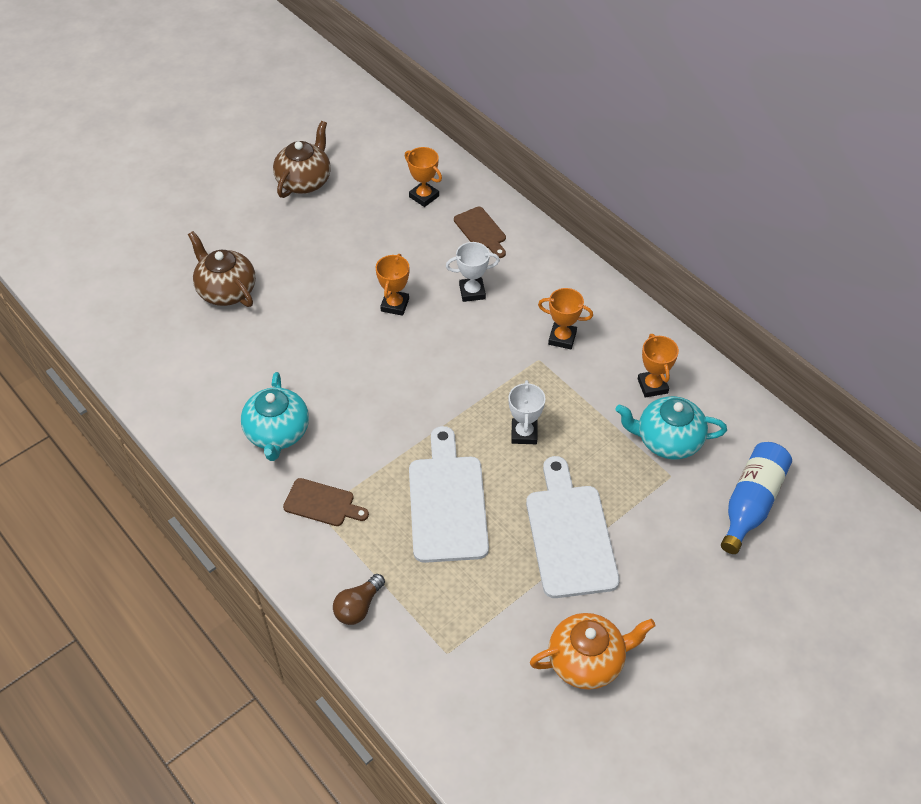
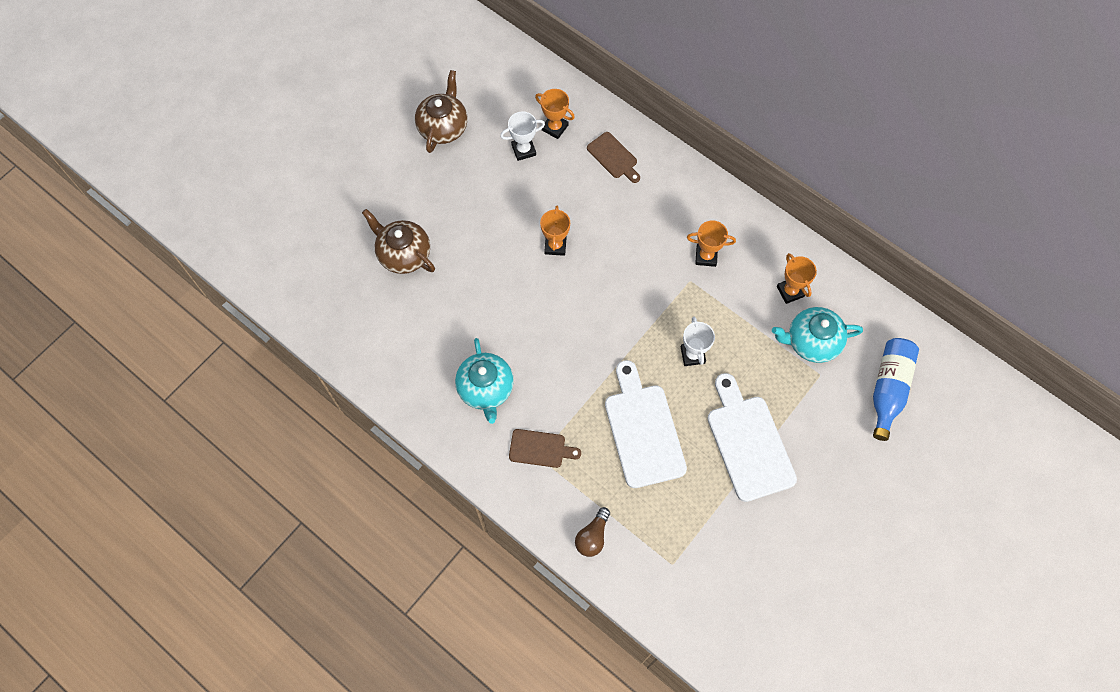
camera: 10 degrees left, 15 degrees up
white trophy [446,242,500,302] -> white trophy moved to [500,112,545,161]
orange teapot [530,613,655,690] -> none

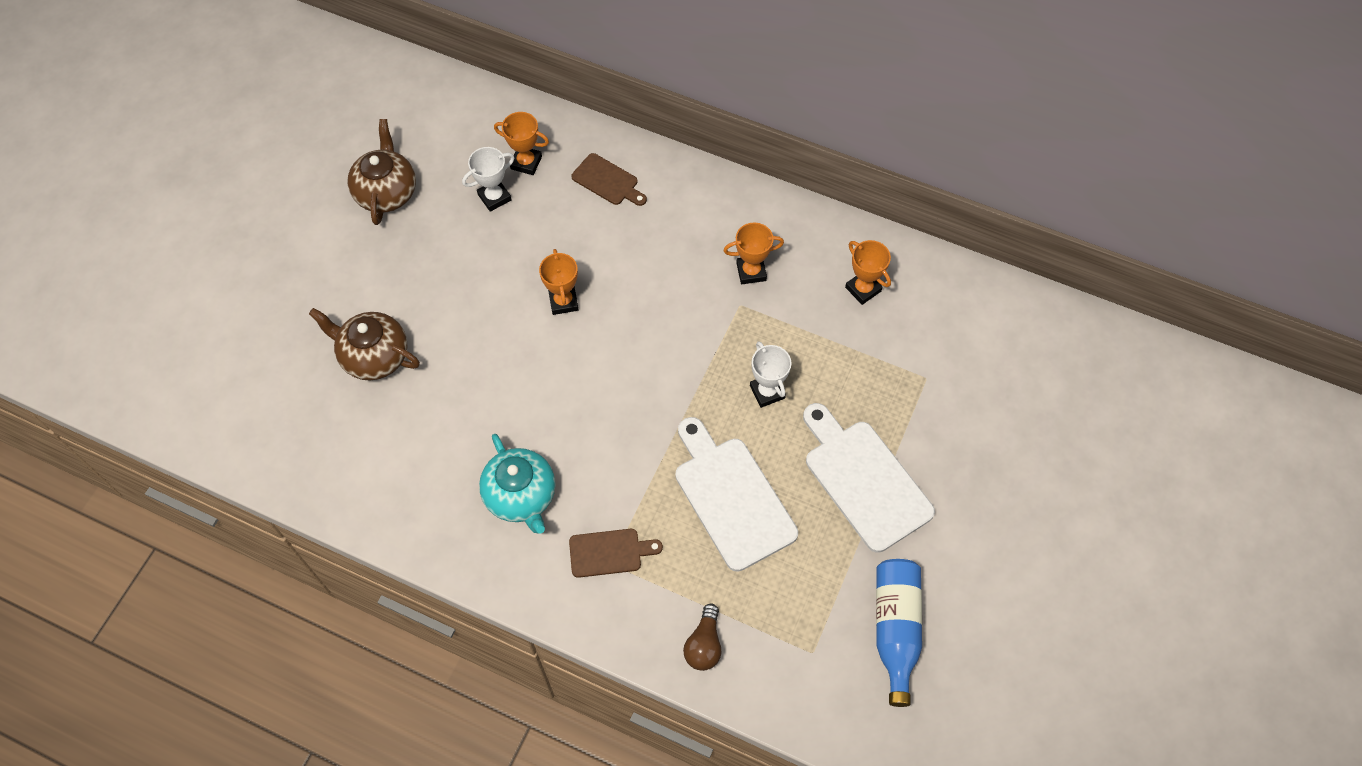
camera: 15 degrees left, 5 degrees down
turquoise teapot [772,307,863,363] -> none
blue bottle [873,338,919,441] -> blue bottle moved to [876,559,922,707]

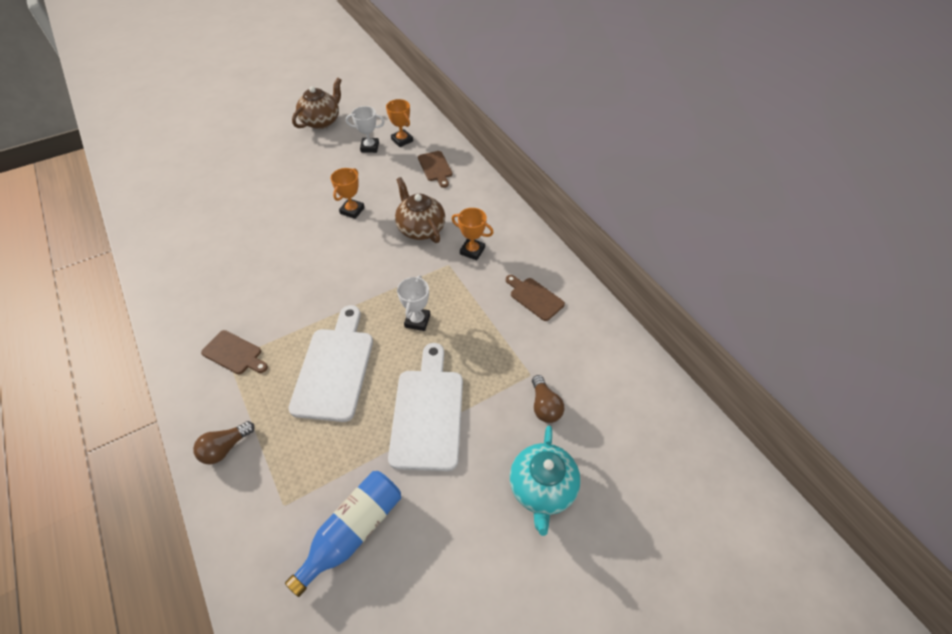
camera: 35 degrees right, 10 degrees down
brown teapot [309,308,420,380] -> brown teapot moved to [395,177,445,243]
turquoise teapot [479,434,556,534] -> turquoise teapot moved to [510,425,581,536]
orange trophy [845,240,891,305] -> brown cutting board [506,275,565,321]
none -> brown light bulb [532,375,564,423]

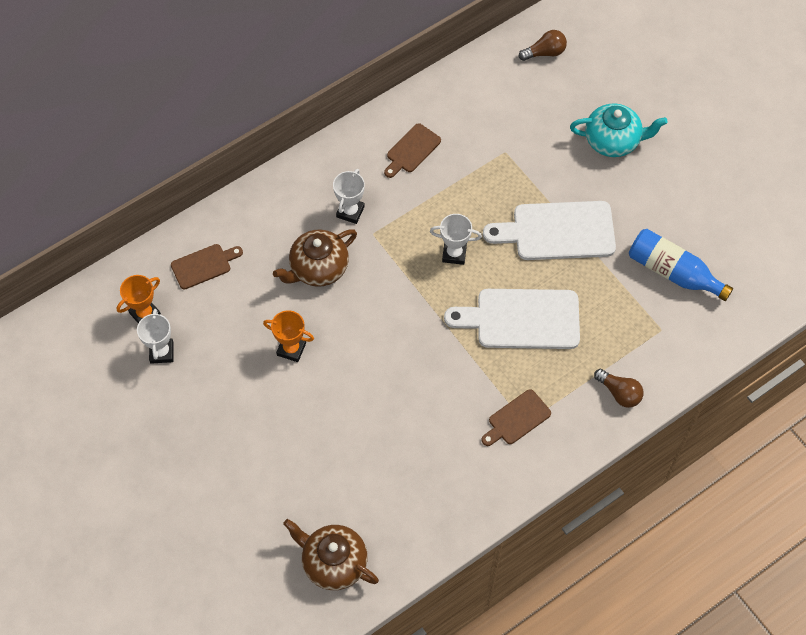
camera: 95 degrees left, 10 degrees up
brown cutting board [201,330,268,374] -> brown cutting board turned 150 degrees counterclockwise [482,389,551,446]
brown teapot [292,78,342,129] -> brown teapot moved to [283,519,379,590]
orange trophy [452,208,494,260] -> white trophy [333,169,365,224]
brown light bulb [532,375,564,423] -> brown light bulb moved to [519,30,567,61]

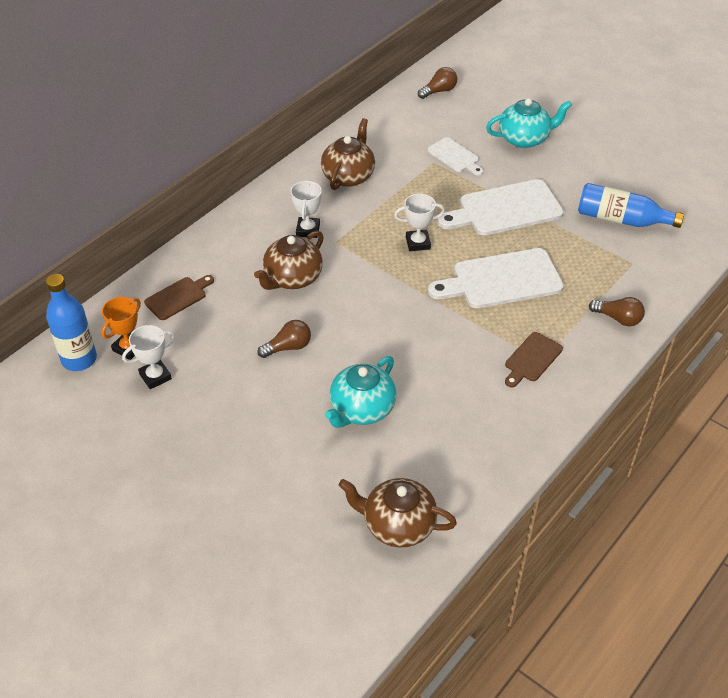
camera: 15 degrees left, 15 degrees down
white trophy [137,309,174,364] -> white trophy turned 75 degrees clockwise [122,325,175,389]
orange trophy [263,310,314,362] -> brown light bulb [258,320,311,358]
brown cutting board [384,123,441,178] -> brown teapot [321,118,375,190]
none -> blue bottle [46,274,97,371]
none -> turquoise teapot [325,356,396,428]
none -> white cutting board [427,137,484,176]

